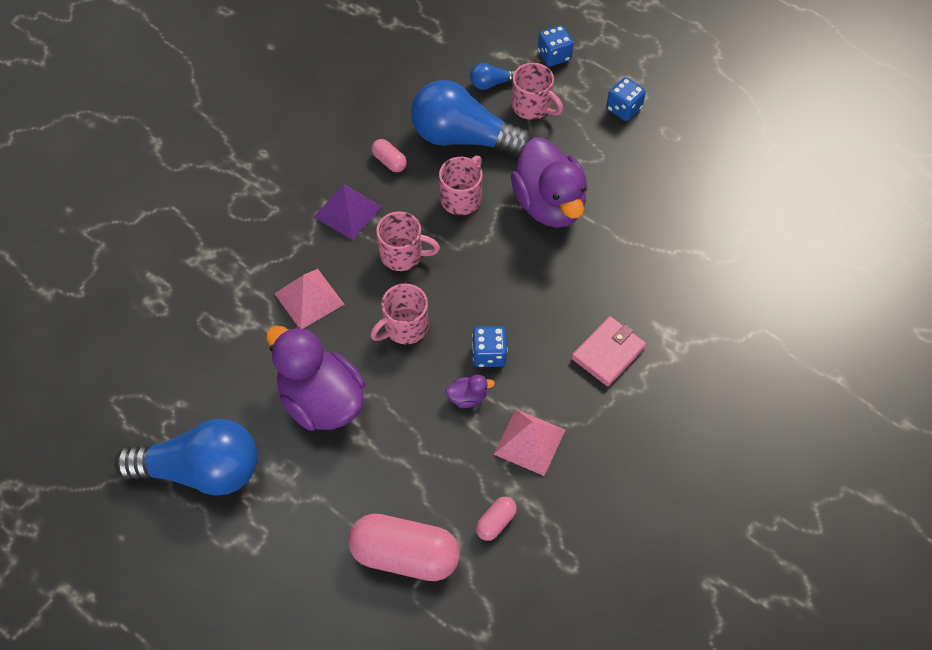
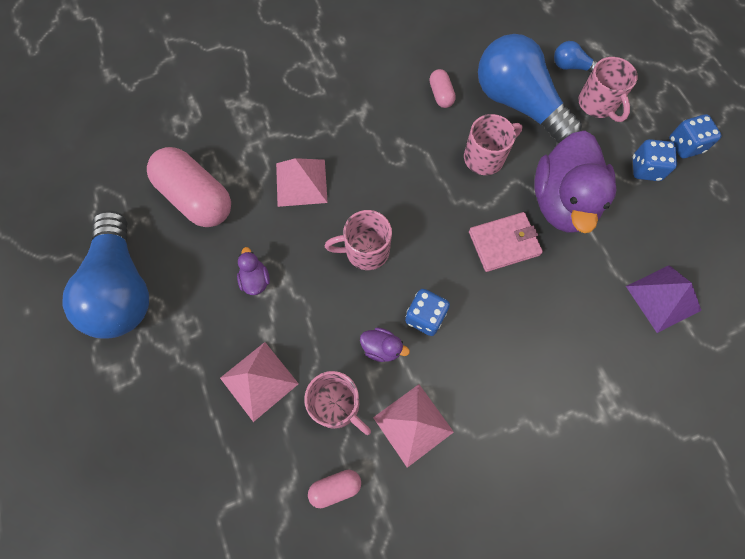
camera: 30 degrees right, 10 degrees up
blue light bulb [114,419,258,496] -> blue light bulb turned 45 degrees clockwise [62,210,149,339]
purple duck [266,326,365,431] -> purple duck [237,247,270,295], size x0.40
purple pyramid [314,184,382,240] -> purple pyramid moved to [626,265,701,333]
pink capsule [348,514,460,581] -> pink capsule moved to [147,147,231,227]
pink mug [376,211,440,271] -> pink mug moved to [304,371,371,435]
blue dice [538,25,573,66] -> blue dice moved to [633,139,677,181]
pink wallet [571,316,646,387] -> pink wallet moved to [469,212,543,272]
none -> pink pyramid [220,342,299,422]

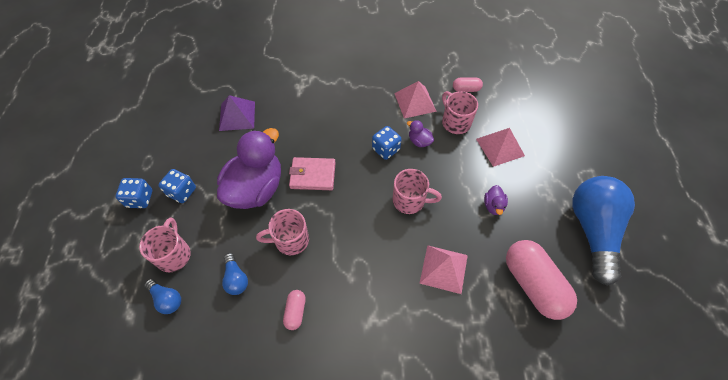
camera: 160 degrees left, 10 degrees down
blue light bulb [478,34,582,143] -> blue light bulb [222,253,248,295], size x0.43

